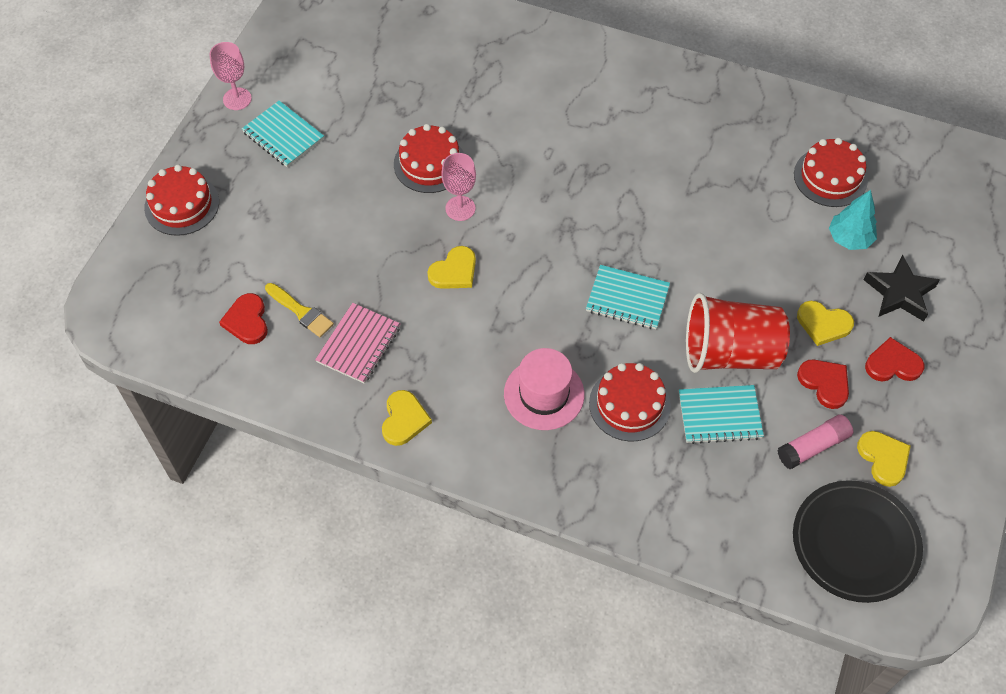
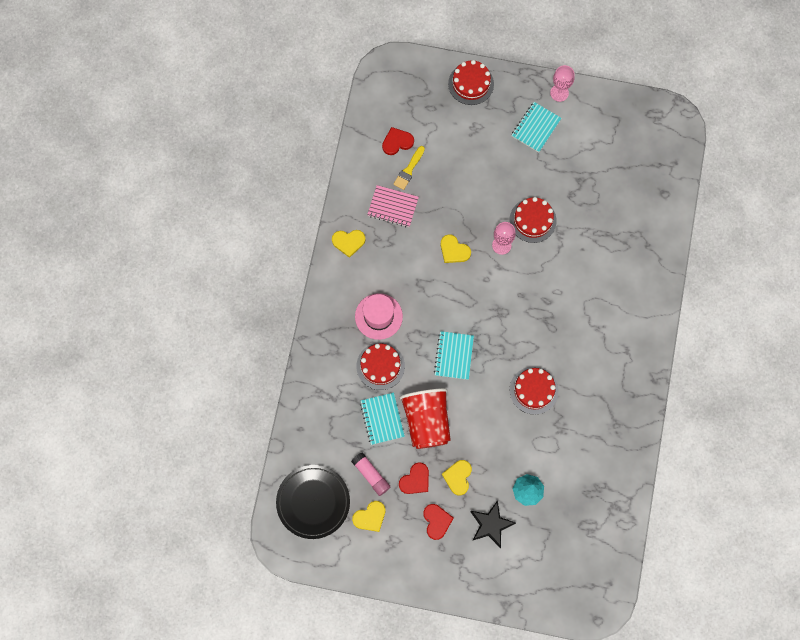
camera: 80 degrees right, 15 degrees up
red cake [794,138,868,207] -> red cake moved to [510,366,558,415]

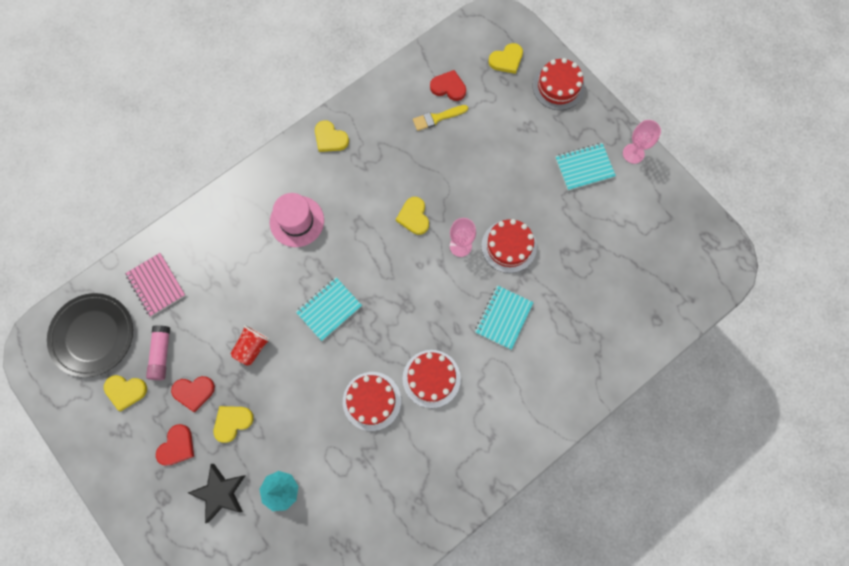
camera: 40 degrees right, 0 degrees up
red cake [356,343,405,390] -> red cake moved to [403,350,461,408]
turquoise notebook [360,393,405,445] -> turquoise notebook moved to [475,285,534,350]
pink notebook [367,185,419,227] -> pink notebook moved to [125,253,186,317]
red cup [399,388,451,449] -> red cup [230,325,270,366], size x0.52
none -> yellow heart [488,43,523,74]

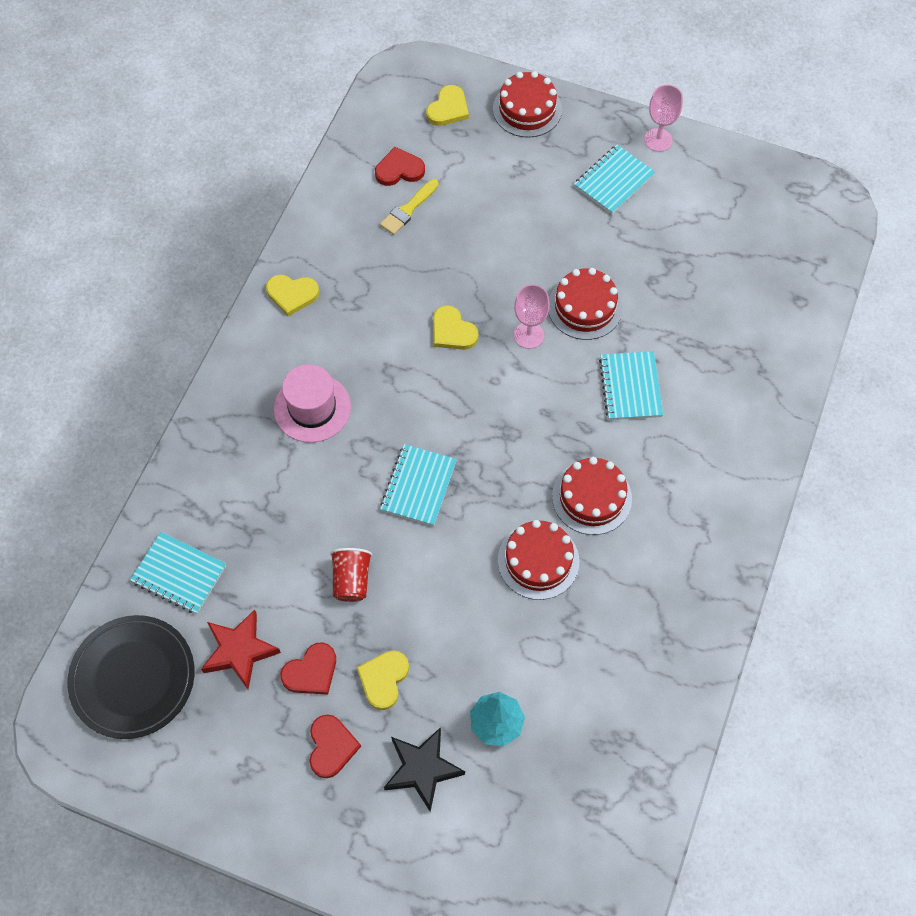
camera: 30 degrees left, 10 degrees down
yellow heart [104,375,147,411] -> none
pink notebook [125,253,186,317] -> turquoise notebook [130,532,226,614]
pink glue stick [146,325,170,380] -> red star [201,610,281,689]

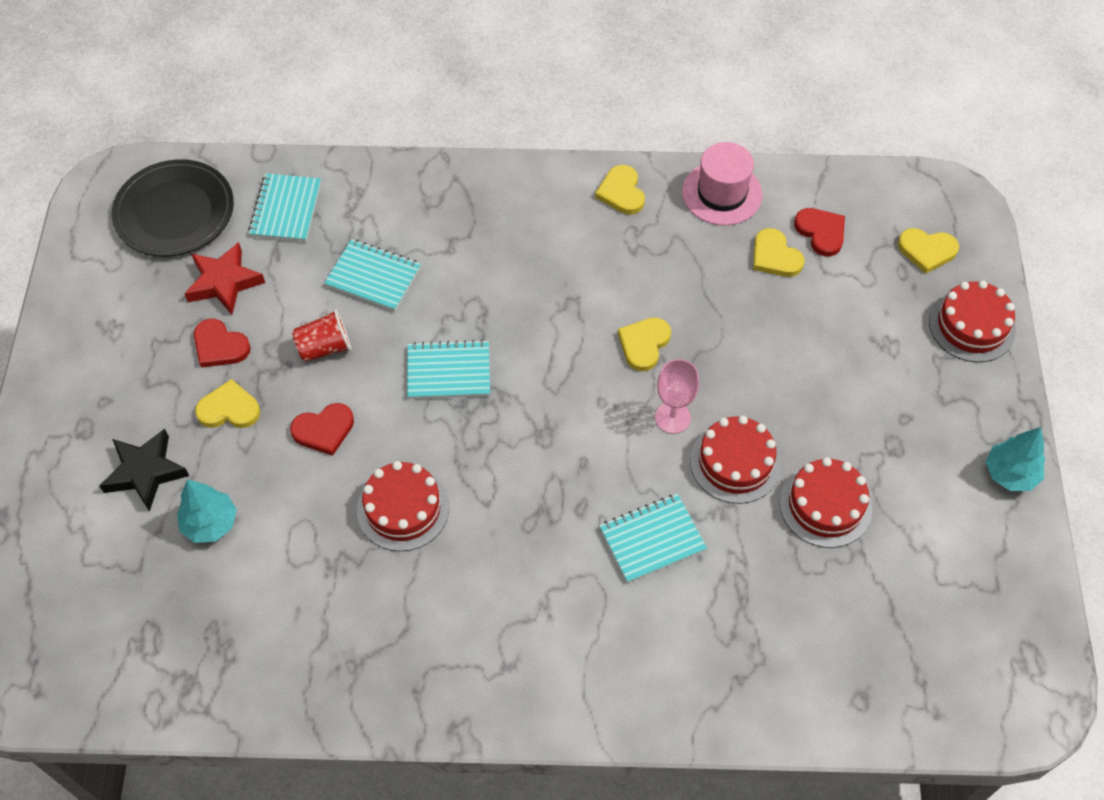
camera: 70 degrees right, 5 degrees down
pink hat [274,364,351,443] -> pink hat moved to [682,142,762,226]
red heart [309,714,361,778] -> red heart moved to [290,403,354,456]
yellow brush [380,179,439,235] -> yellow heart [753,228,804,277]
red cake [552,457,632,535] -> red cake moved to [779,457,873,548]
turquoise notebook [574,145,655,214] -> turquoise notebook moved to [324,239,421,311]
pink goblet [644,85,683,152] -> turquoise tree [986,427,1045,491]

